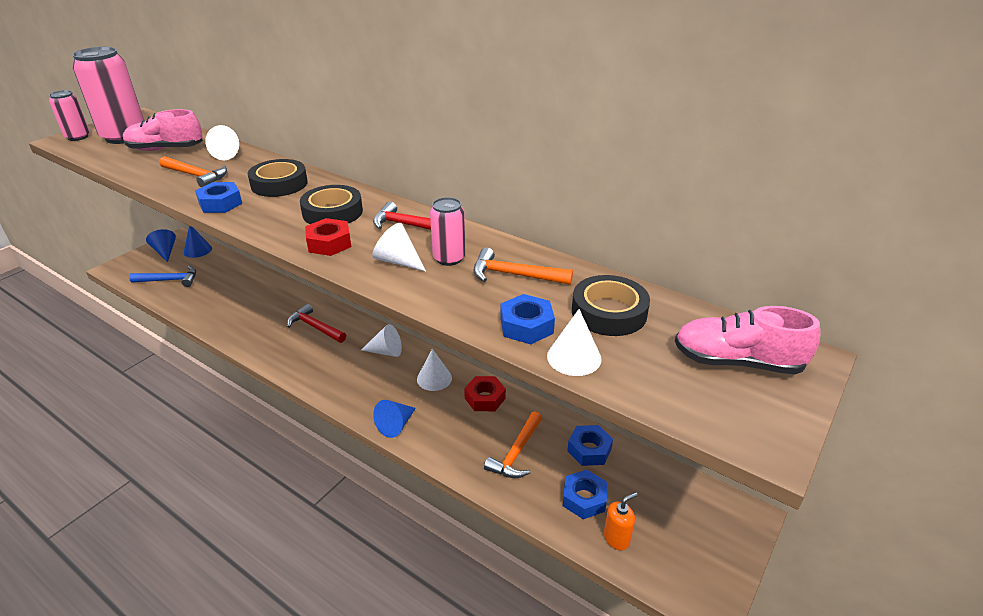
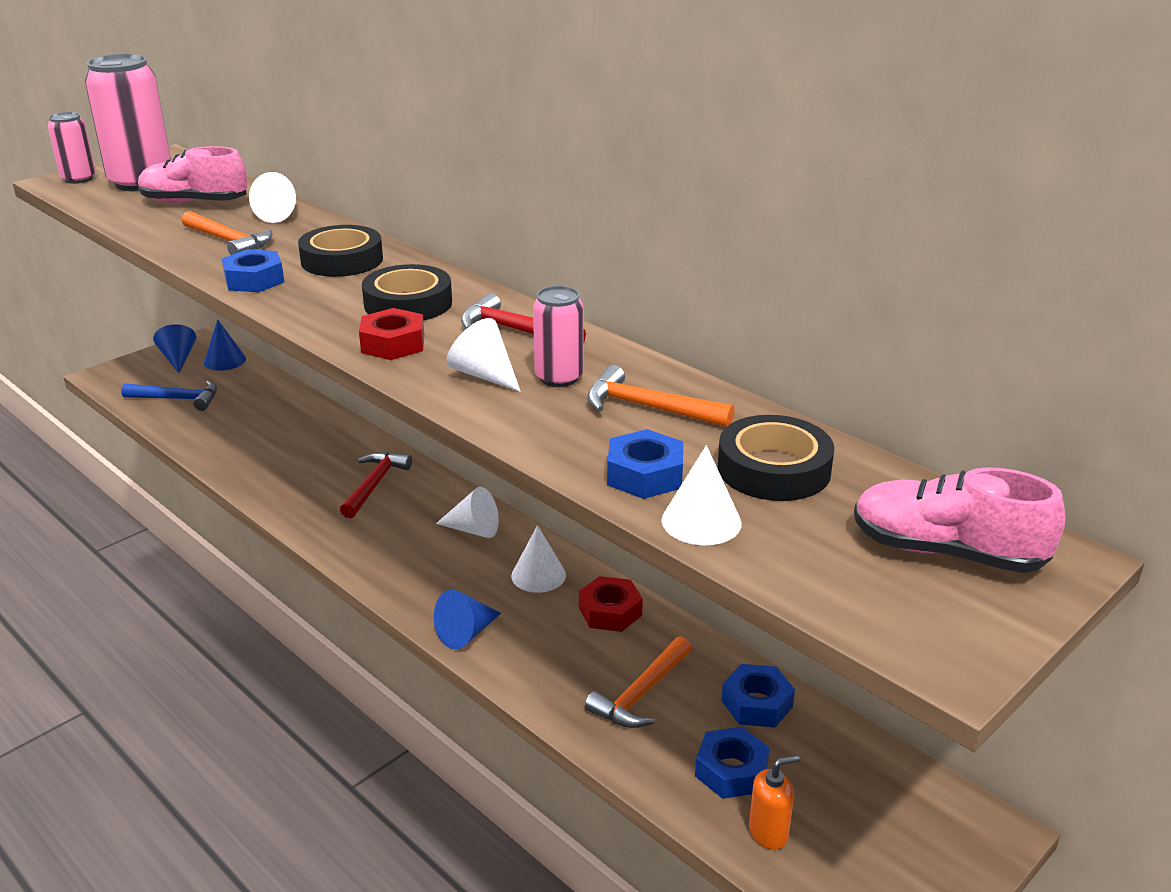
camera: 10 degrees right, 5 degrees down
red hammer [287,304,346,343] -> red hammer turned 60 degrees clockwise [340,452,412,518]

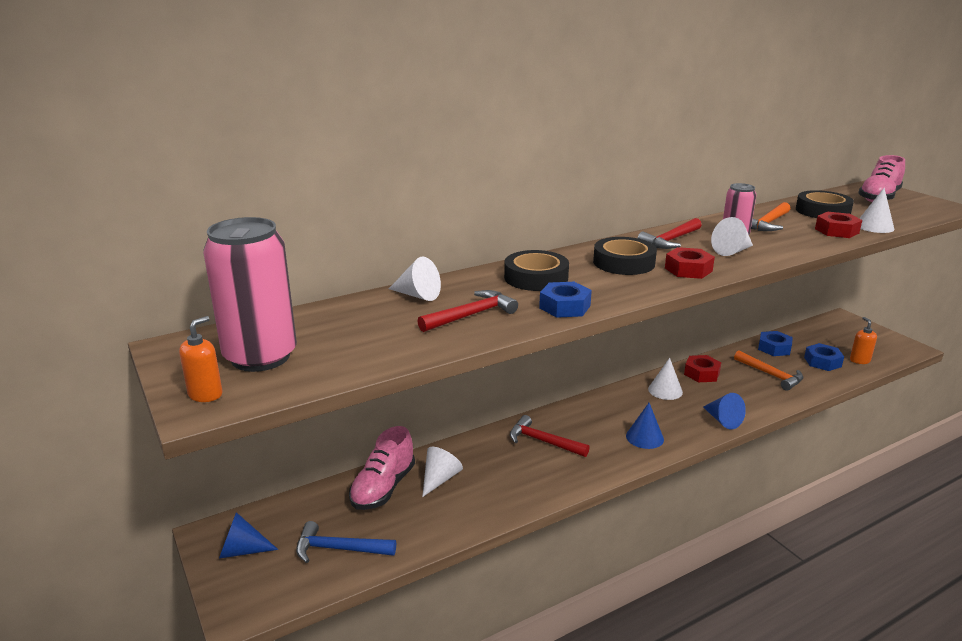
camera: 75 degrees left, 5 degrees down
pink can [48,112,96,184] -> orange soap dispenser [179,316,223,402]
blue hammer [121,380,217,411] -> blue hammer turned 105 degrees counterclockwise [296,521,396,563]
pink shoe [138,146,247,203] -> pink shoe moved to [349,426,415,510]
orange hammer [182,211,272,255] -> red hammer [417,290,518,332]
blue cone [204,319,246,371] -> blue cone moved to [626,403,664,449]
white cone [436,487,499,538] -> white cone moved to [422,447,463,497]
blue nut [607,429,683,499] -> red nut [815,212,862,238]

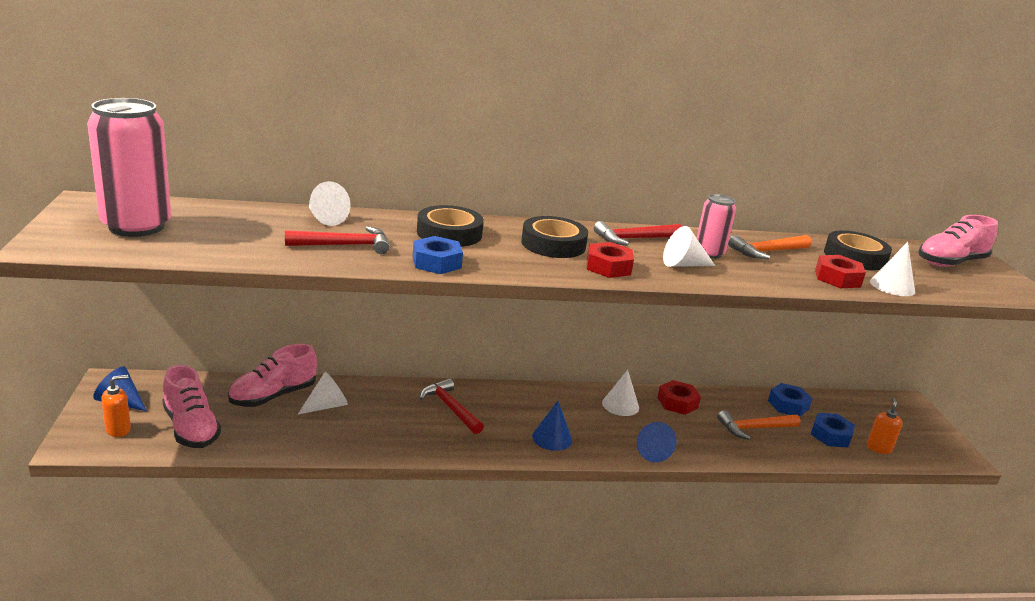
camera: 20 degrees right, 0 degrees up
orange soap dispenser [179,316,223,402] -> orange soap dispenser moved to [101,375,131,437]
blue hammer [296,521,396,563] -> pink shoe [162,365,221,448]
orange hammer [734,350,804,391] -> orange hammer turned 90 degrees clockwise [717,410,800,440]

